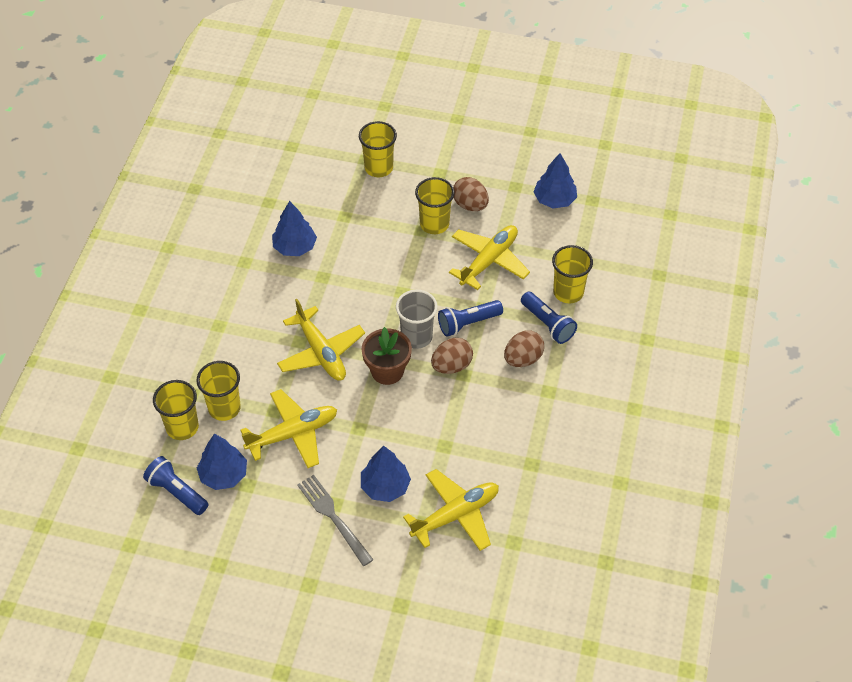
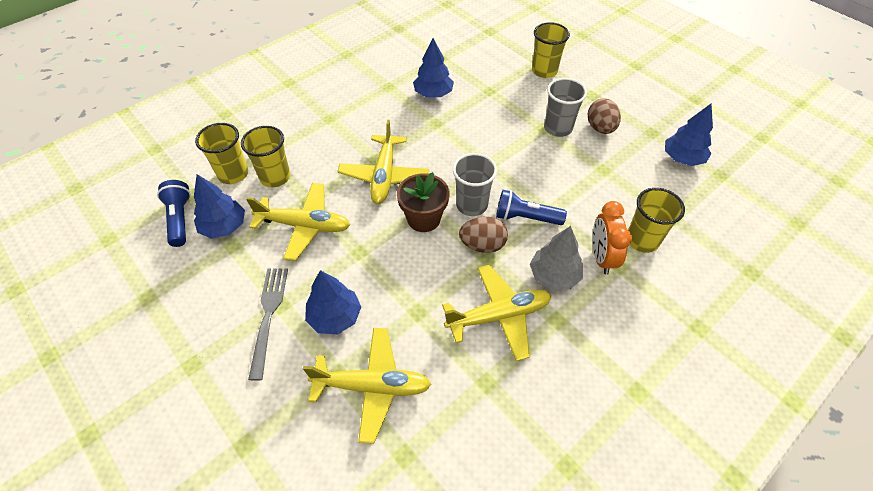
camera: 35 degrees right, 0 degrees up
yellow cup [415,177,455,234] -> grey cup [544,78,587,137]
yellow plane [449,225,530,290] -> yellow plane moved to [442,264,551,361]
brown egg [504,330,544,367] -> grey tree [530,226,583,290]
blue flashlight [521,292,577,344] -> orange clock [592,201,632,275]

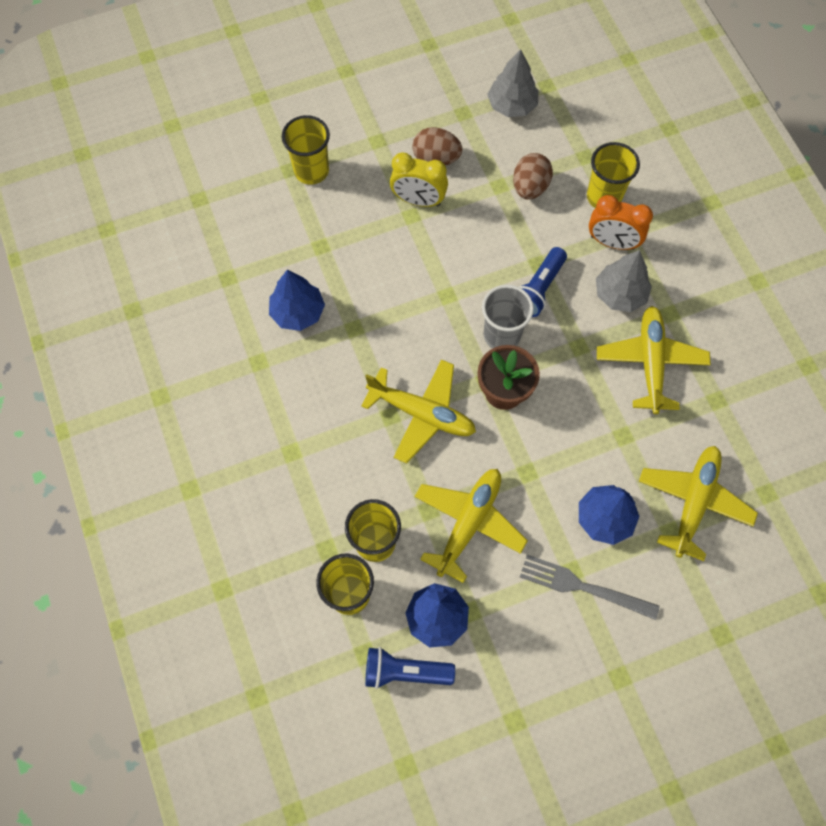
camera: 70 degrees left, 15 degrees up
brown egg [459,216,508,253] -> brown egg moved to [513,153,553,200]
grey cup [544,78,587,137] -> yellow clock [390,153,448,207]
blue tree [665,104,713,166] -> grey tree [487,49,539,117]

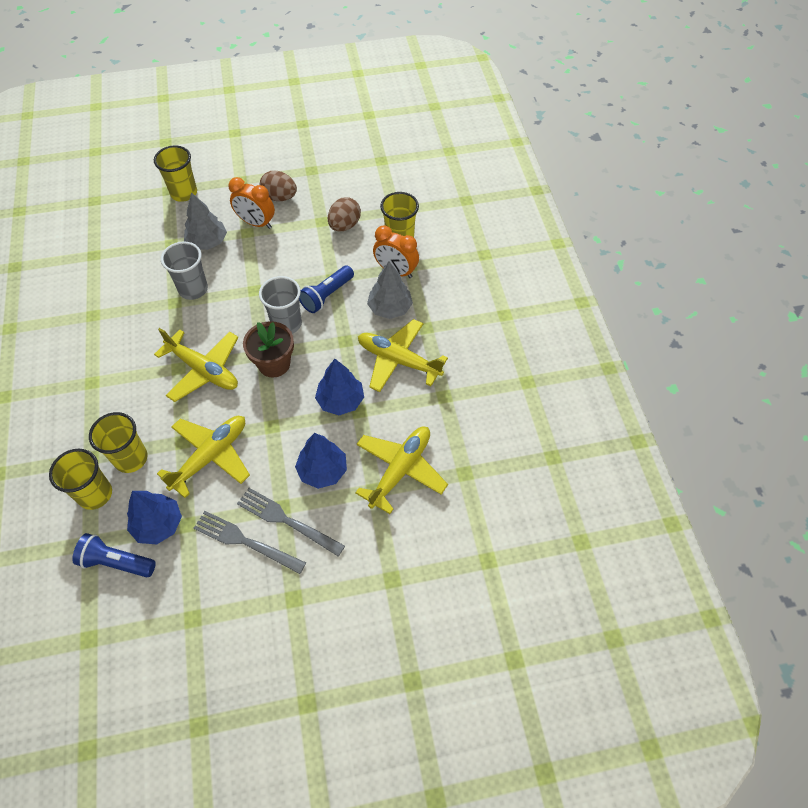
camera: 10 degrees right, 10 degrees down
blue tree [269,270,325,331] -> blue tree moved to [315,359,364,415]
yellow clock [390,153,448,207] -> orange clock [229,177,275,229]
grey tree [487,49,539,117] -> grey tree moved to [184,192,227,250]
yellow plane [597,306,711,414] -> yellow plane turned 75 degrees counterclockwise [358,319,448,392]
none -> grey cup [161,241,208,300]
none -> grey fork [193,511,306,574]

